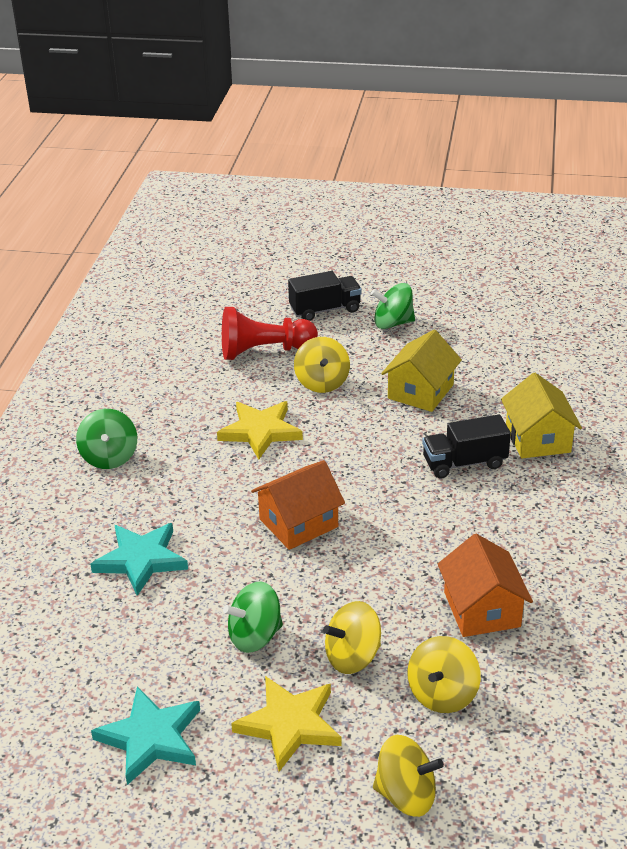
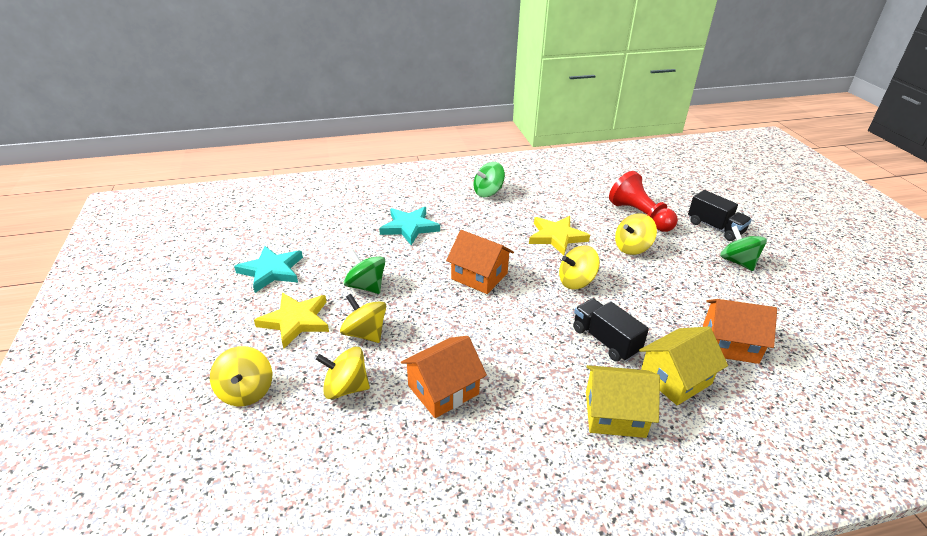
camera: 65 degrees right, 0 degrees up
yellow house [381,330,462,412] -> yellow house moved to [586,365,660,438]
none -> yellow spinning top [559,245,600,290]
none -> orange house [703,299,777,364]

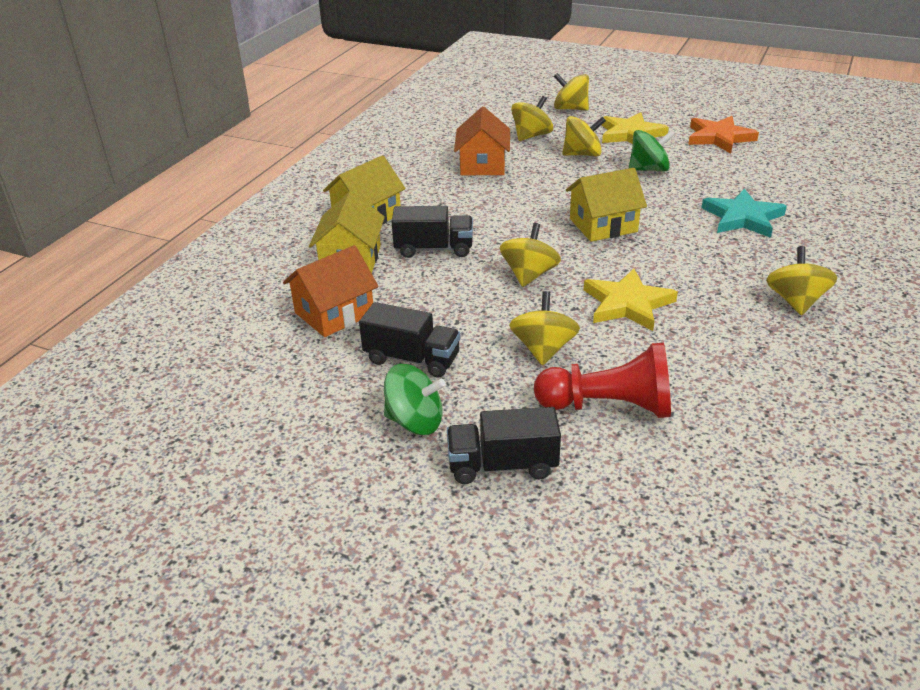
camera: 130 degrees right, 0 degrees up
turquoise star [234,246,303,293] -> orange star [688,116,759,154]
orange house [446,230,514,294] -> yellow house [566,168,647,242]
green spinning top [474,162,505,197] -> yellow spinning top [766,246,837,315]
none -> black truck [359,302,461,378]

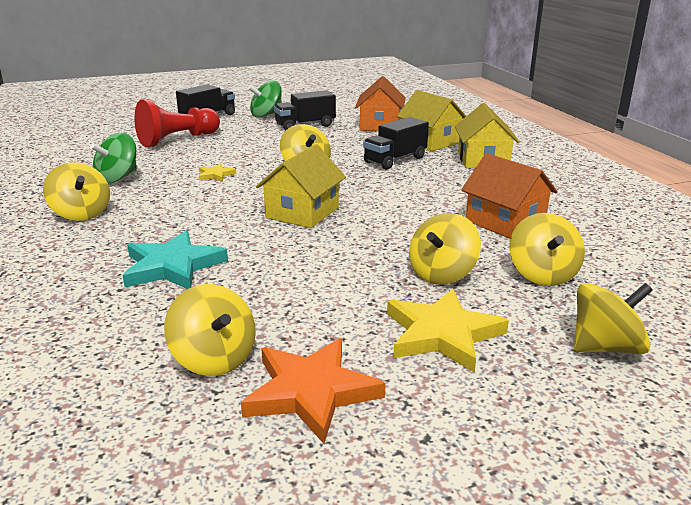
camera: 135 degrees right, 10 degrees down
yellow spinning top [509,291,580,365] -> yellow spinning top moved to [164,284,256,376]
yellow star [584,269,678,331] -> yellow star [199,163,236,182], size x0.50
green spinning top [629,130,675,172] -> green spinning top moved to [90,133,137,183]

